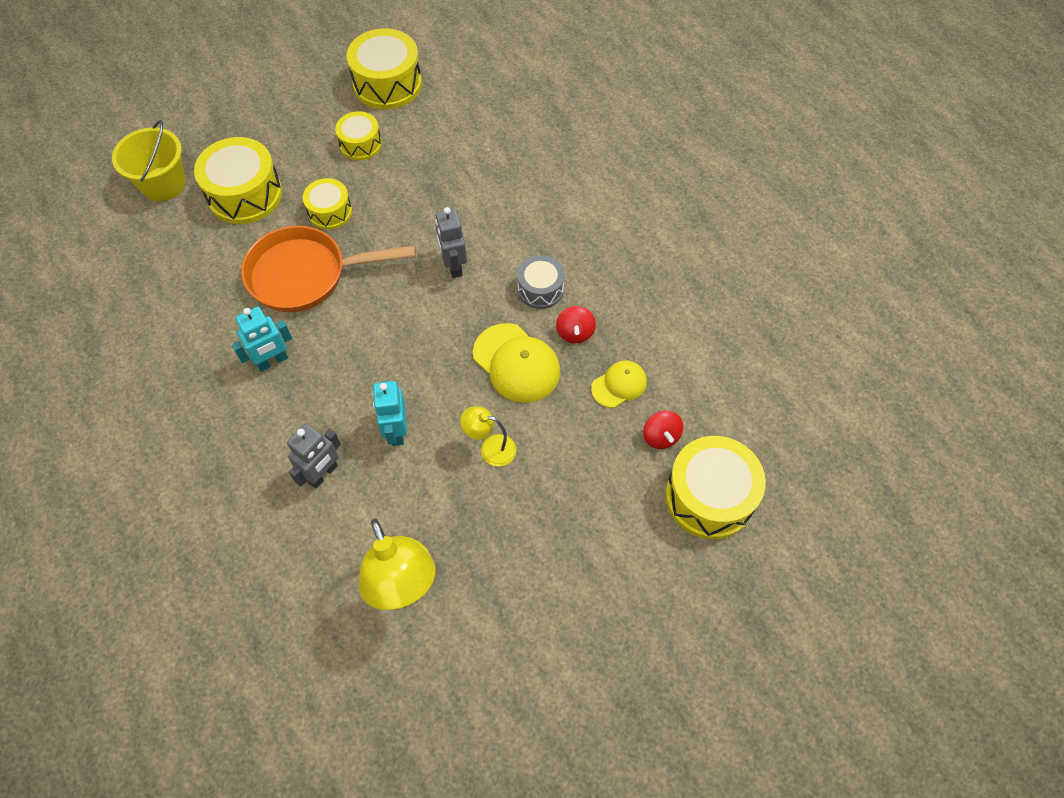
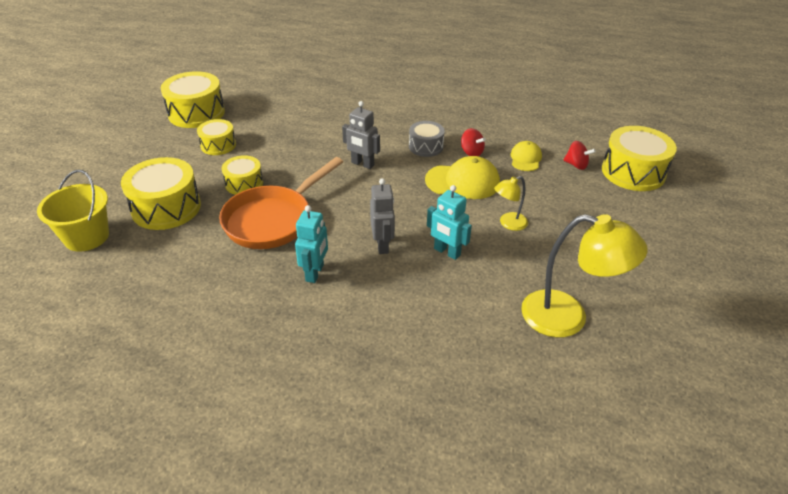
camera: 45 degrees left, 20 degrees down
grey robot [287,424,341,489] -> grey robot moved to [370,178,395,254]

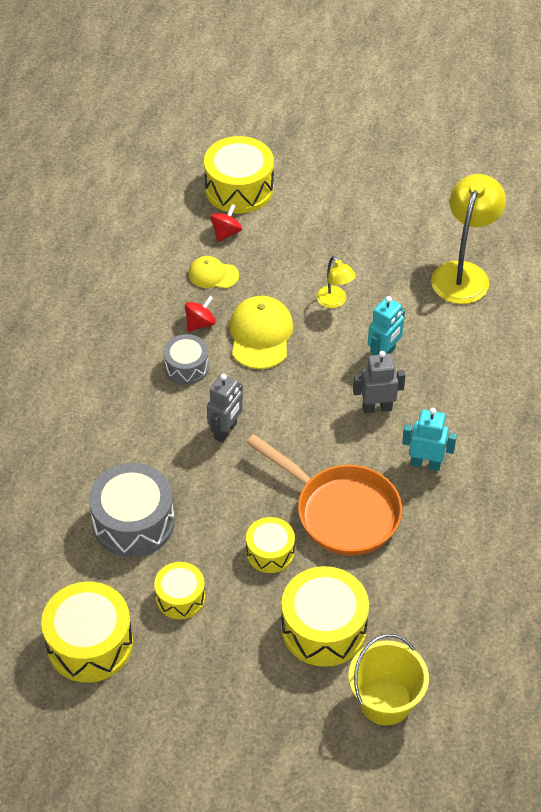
camera: 90 degrees left, 10 degrees up
none -> grey drum [89,463,175,557]

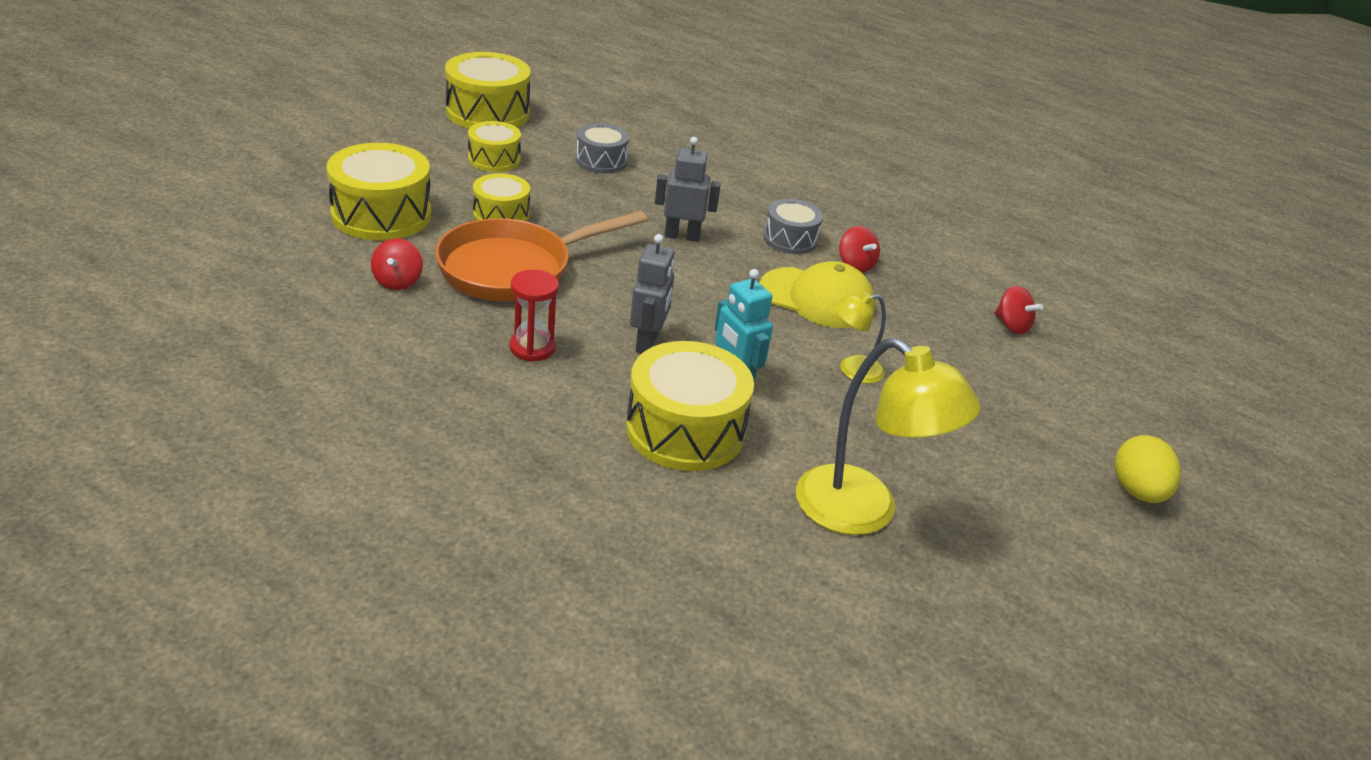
camera: 105 degrees right, 15 degrees down
grey drum [89,463,175,557] -> grey drum [576,124,629,173], size x0.59
yellow cap [188,256,239,289] -> none
yellow drum [204,136,274,213] -> yellow drum moved to [626,341,754,471]
grey robot [207,374,243,442] -> grey robot turned 135 degrees clockwise [655,137,721,242]
yellow bucket [348,634,429,725] -> none
turquoise robot [402,408,457,471] -> red hourglass [510,270,559,362]
none -> red spinning top [371,238,423,290]
none -> yellow egg [1115,435,1181,503]

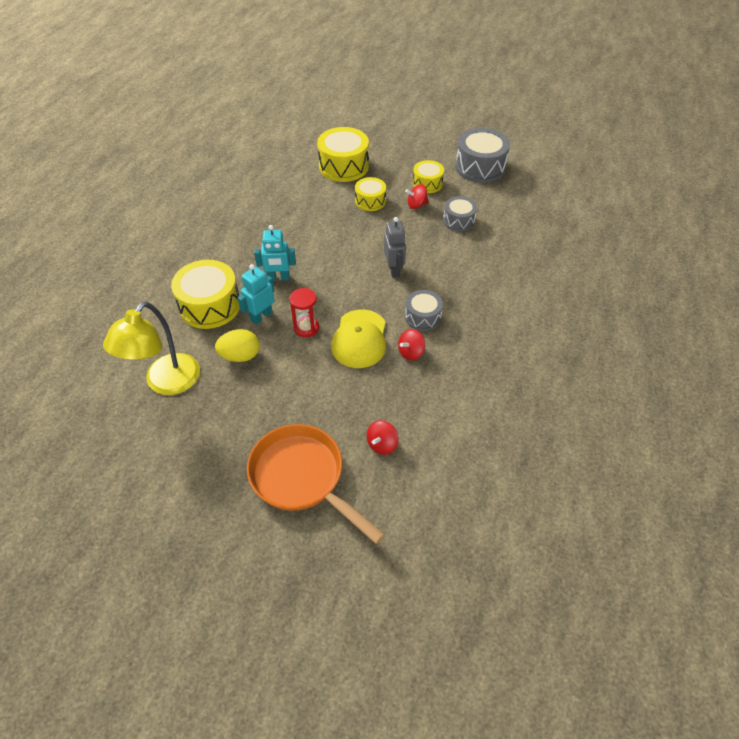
camera: 80 degrees right, 15 degrees up
red spinning top [371,238,423,290] -> red spinning top moved to [405,184,429,209]
orange pan [435,211,648,301] -> orange pan moved to [247,424,385,544]
yellow drum [445,52,531,129] -> grey drum [455,128,510,183]
red hourglass [510,270,559,362] -> red hourglass moved to [290,288,319,337]
grey robot [630,234,675,353] -> turquoise robot [254,225,296,281]
yellow lamp [834,292,886,384] -> none
yellow egg [1115,435,1181,503] -> yellow egg moved to [215,329,260,362]

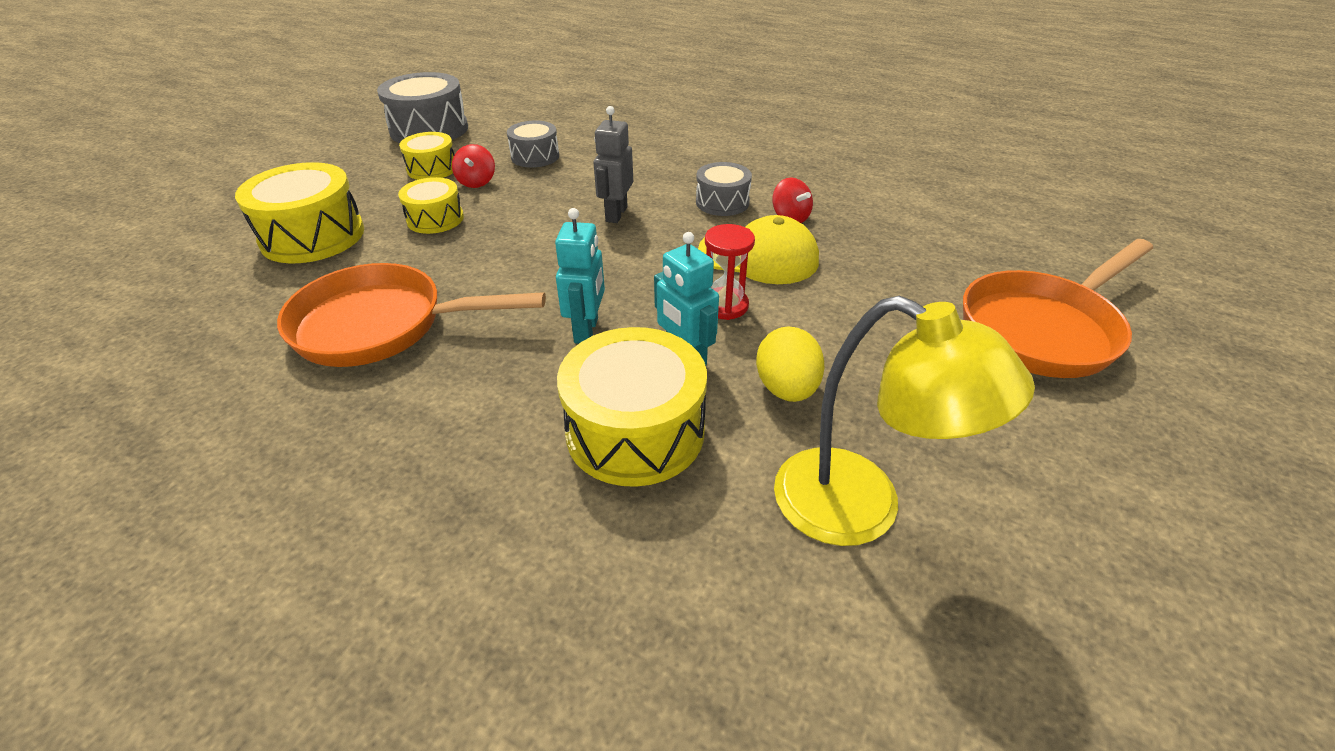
camera: 80 degrees left, 10 degrees down
red spinning top [367,420,399,455] -> none
grey robot [384,217,406,278] -> grey robot turned 75 degrees counterclockwise [593,106,633,223]
none -> orange pan [277,263,546,367]

